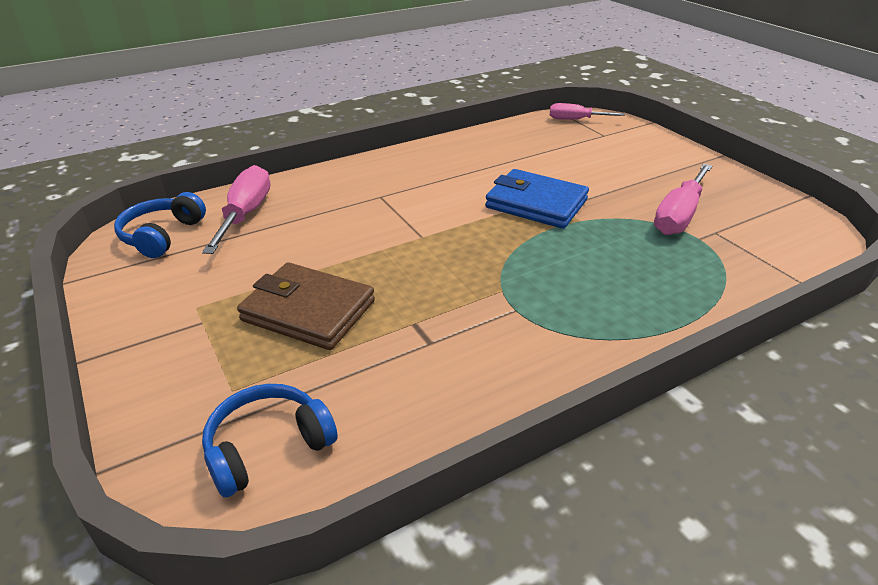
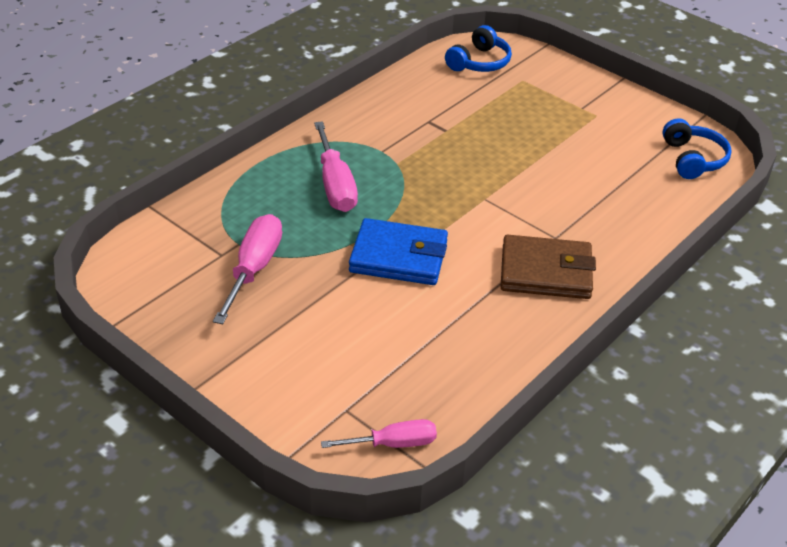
camera: 160 degrees right, 5 degrees up
pink screwdriver [202,165,270,254] -> pink screwdriver moved to [314,121,358,212]
brown wallet [237,262,375,350] -> brown wallet moved to [501,235,596,299]

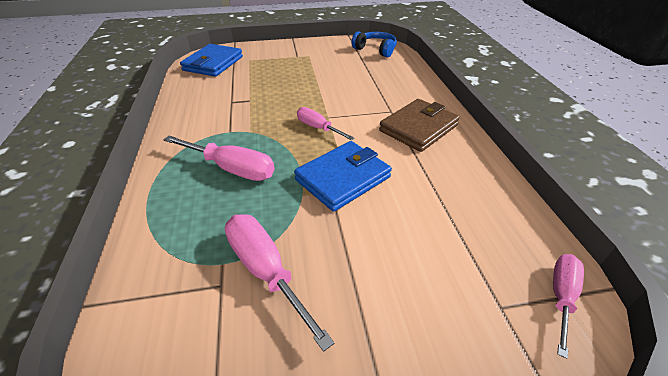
camera: 50 degrees left, 0 degrees up
blue headphones [445,25,512,72] -> blue wallet [180,44,243,77]
none -> pink screwdriver [297,107,355,141]

